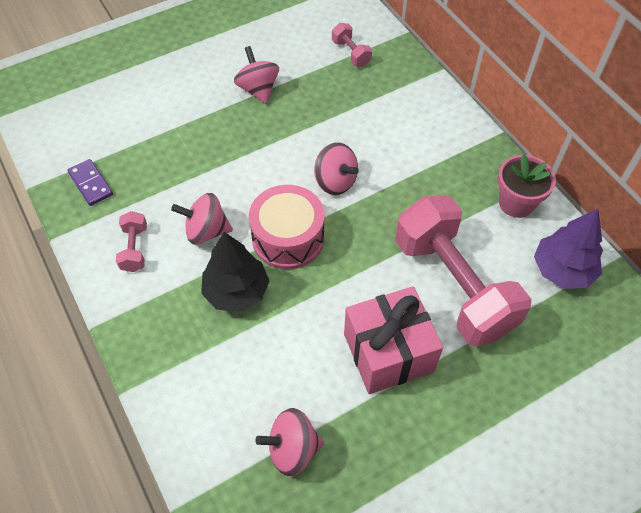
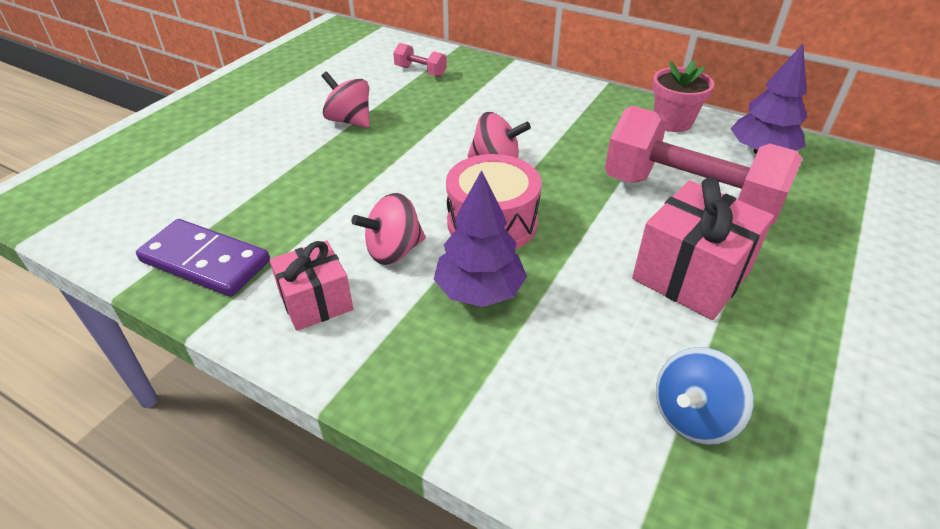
camera: 30 degrees left, 15 degrees down
purple domino [68,159,113,206] -> purple domino [136,219,270,297], size x1.65
pink dumbbell [116,211,147,272] -> pink gift [269,240,353,331]
black tree [201,232,269,312] -> purple tree [434,170,527,307]
pink spinning top [255,408,324,476] -> blue spinning top [656,347,754,445]

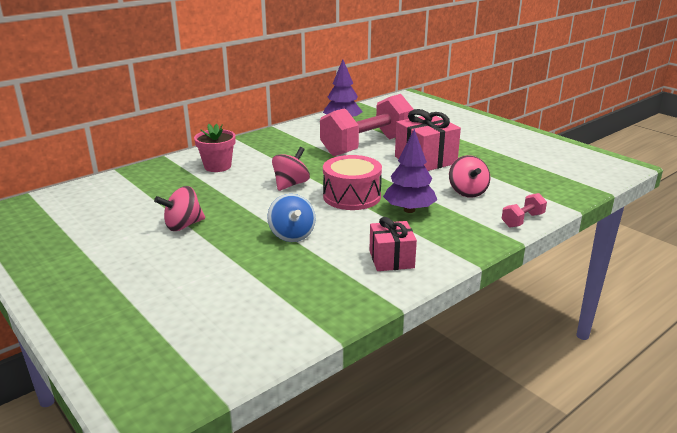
camera: 70 degrees left, 15 degrees down
purple domino [136,219,270,297] -> none
pink spinning top [351,193,426,265] -> pink spinning top moved to [449,155,490,198]
pink dumbbell [393,43,447,77] -> pink dumbbell moved to [502,193,547,228]
pink flower pot [652,60,714,132] -> pink flower pot moved to [194,124,236,172]
blue spinning top [656,347,754,445] -> blue spinning top moved to [267,194,316,242]

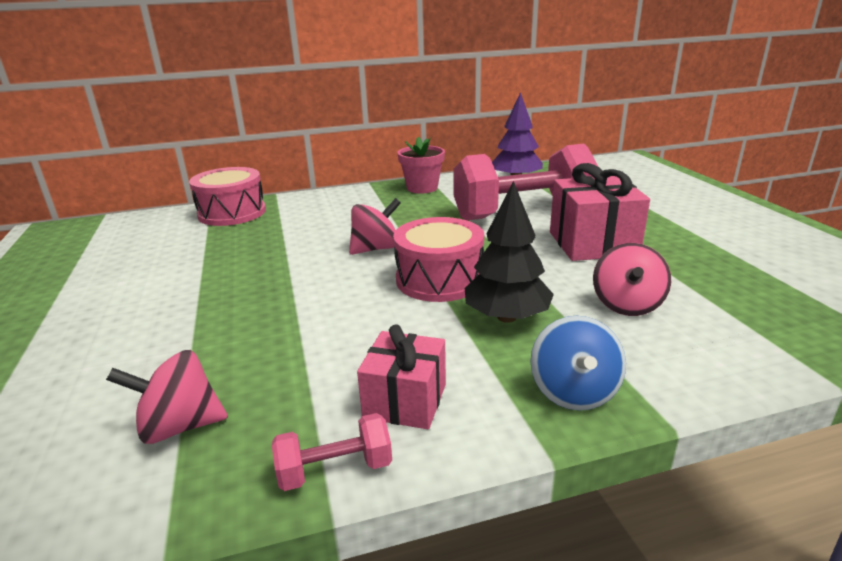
camera: 25 degrees right, 0 degrees up
pink spinning top [154,186,205,231] -> pink spinning top moved to [106,350,228,444]
pink flower pot [194,124,236,172] -> pink flower pot moved to [397,137,445,194]
blue spinning top [267,194,316,242] -> blue spinning top moved to [530,316,626,411]
purple tree [383,129,437,213] -> black tree [465,181,554,323]
pink dumbbell [502,193,547,228] -> pink dumbbell moved to [272,413,392,491]
none -> pink drum [189,167,266,226]

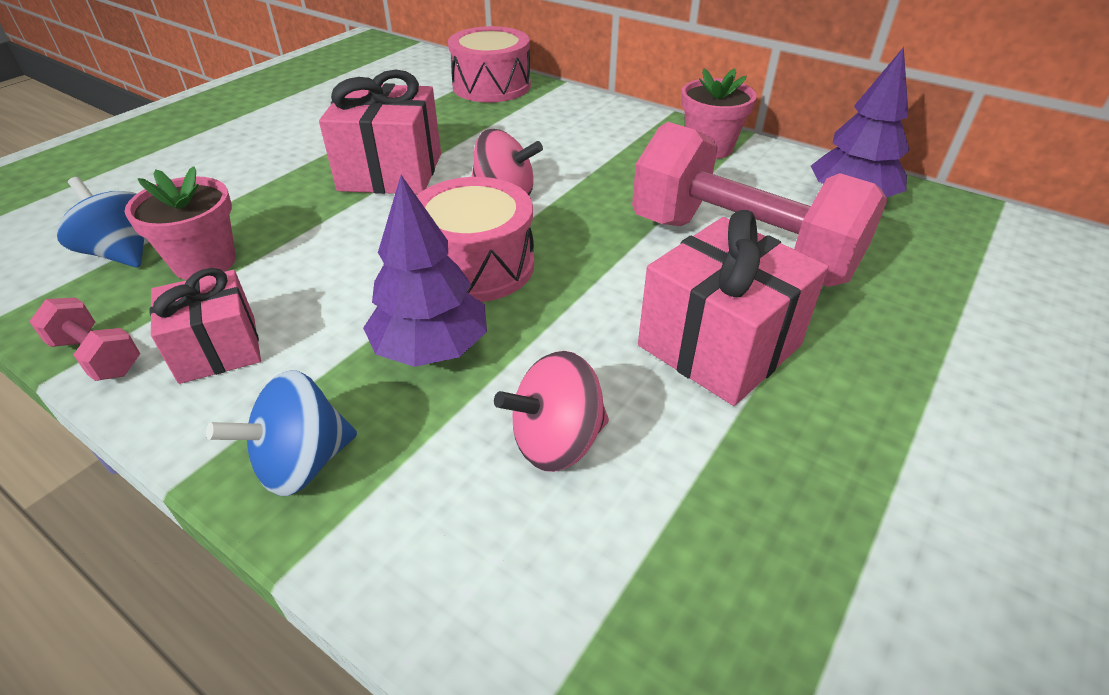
camera: 50 degrees right, 15 degrees up
pink spinning top [106,350,228,444] -> blue spinning top [56,177,145,268]
black tree [465,181,554,323] -> purple tree [363,175,487,367]
none -> pink flower pot [124,166,236,280]
none -> pink gift [319,69,441,195]

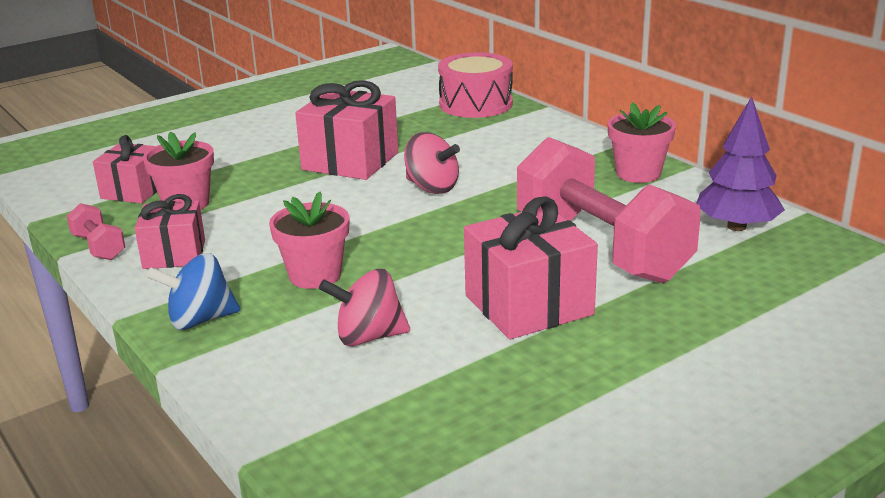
camera: 20 degrees right, 15 degrees down
blue spinning top [56,177,145,268] -> pink gift [93,135,157,203]
purple tree [363,175,487,367] -> pink flower pot [269,192,349,289]
pink drum [417,177,534,302] -> none

